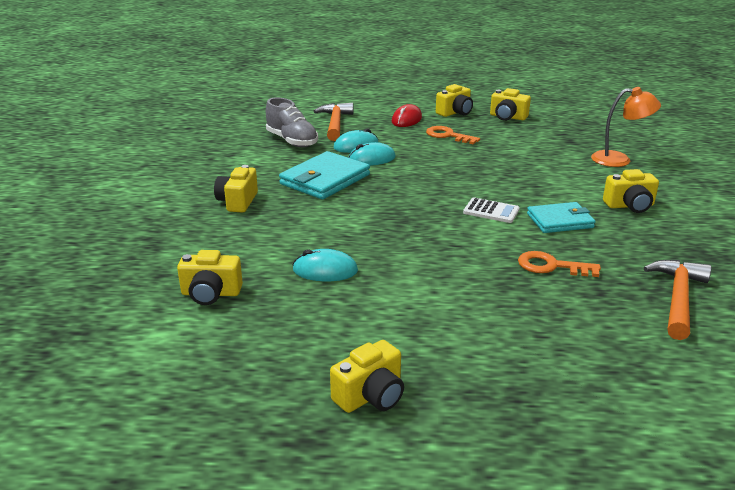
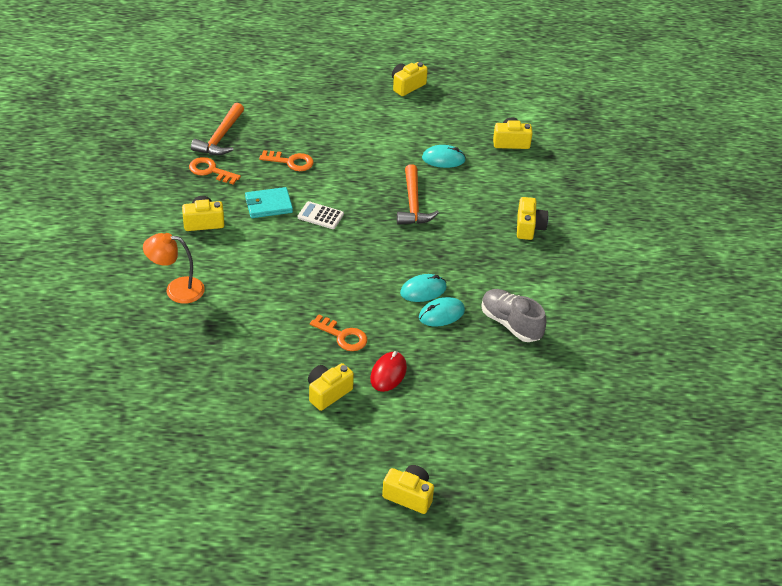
camera: 175 degrees right, 15 degrees up
turquoise wallet [279,151,370,199] -> none
orange hammer [314,102,353,141] -> orange hammer moved to [397,164,439,225]
yellow camera [490,88,531,121] -> yellow camera moved to [382,465,434,514]
none -> orange key [189,157,241,184]

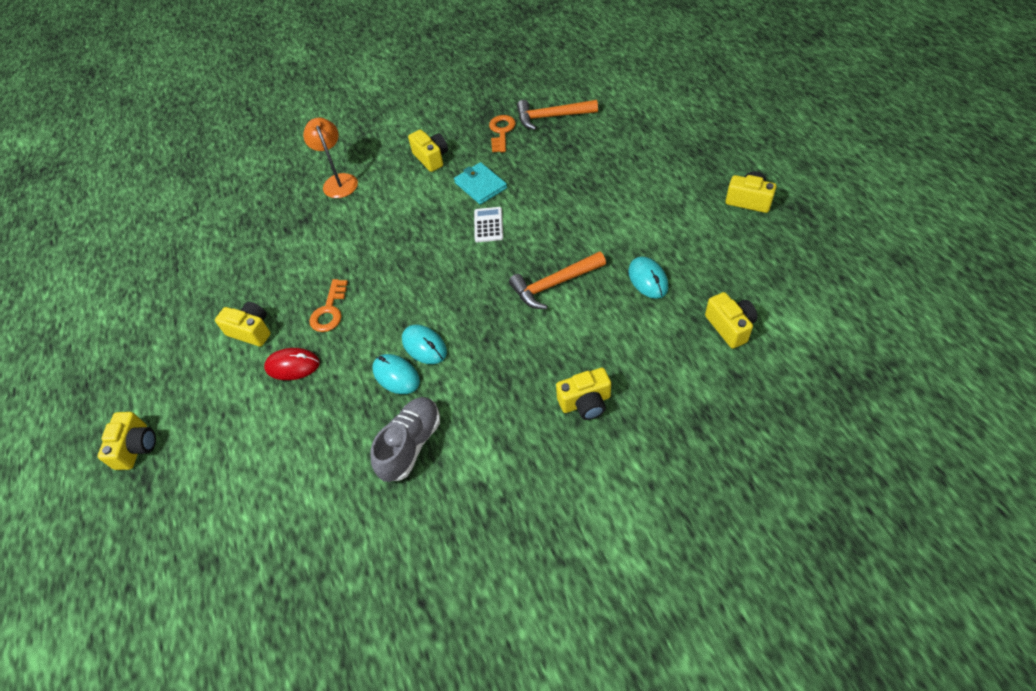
camera: 75 degrees right, 10 degrees up
orange key [259,150,314,171] -> none

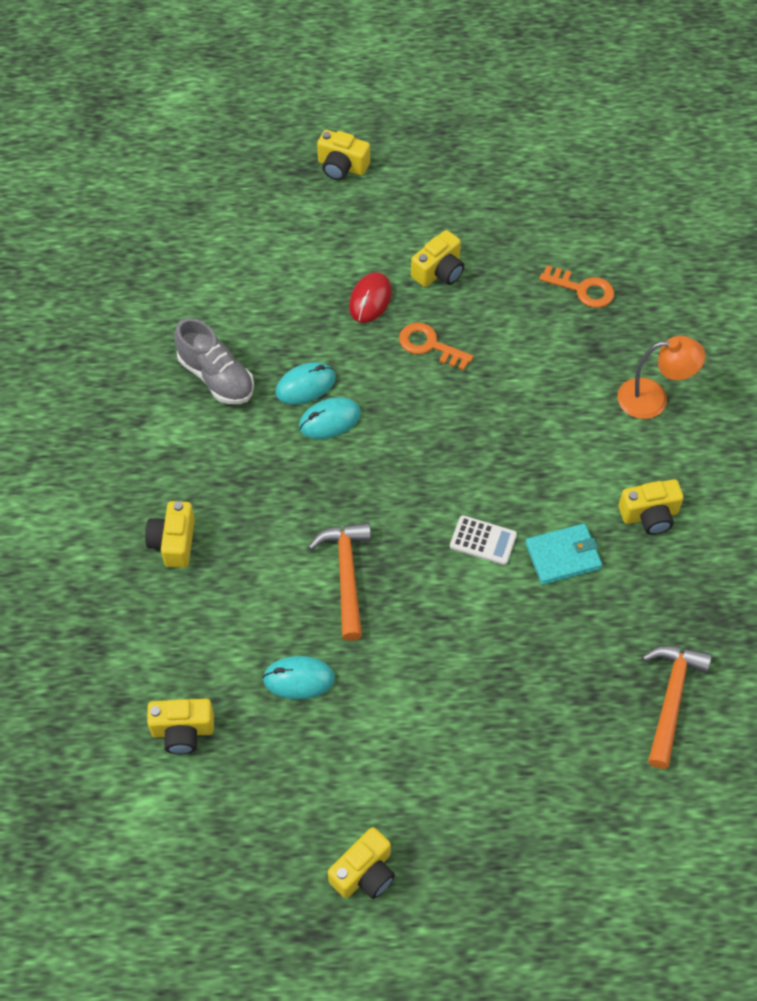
camera: 105 degrees right, 5 degrees up
orange key [489,115,516,152] -> orange key moved to [539,265,614,308]

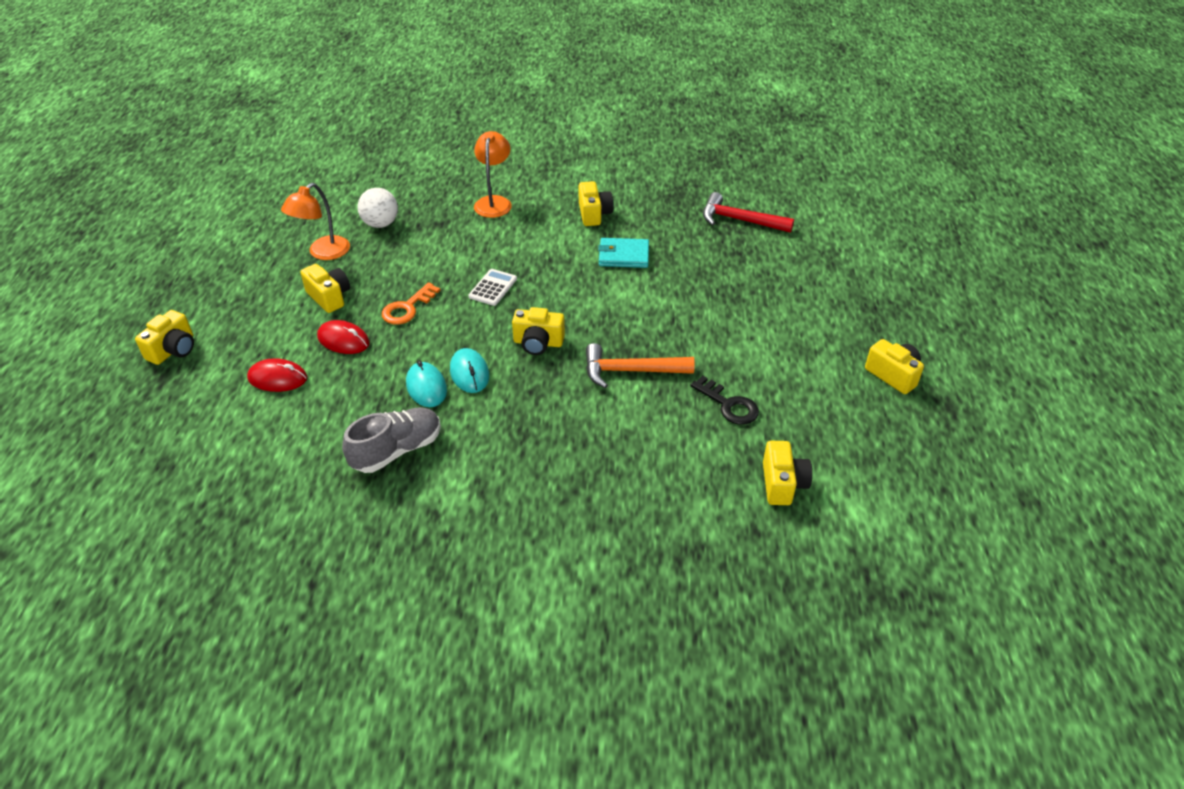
camera: 85 degrees left, 15 degrees down
yellow camera [145,501,195,568] -> yellow camera moved to [512,307,565,355]
turquoise mouse [262,656,335,700] -> black key [690,376,759,425]
white calculator [450,515,517,565] -> white calculator moved to [468,269,517,306]
turquoise wallet [525,523,602,585] -> turquoise wallet turned 75 degrees counterclockwise [598,238,649,268]
orange key [539,265,614,308] -> white ball [357,188,398,228]
orange hammer [642,645,712,769] -> red hammer [703,192,794,233]
none -> red mouse [247,358,307,392]
none -> orange lamp [281,183,350,260]

